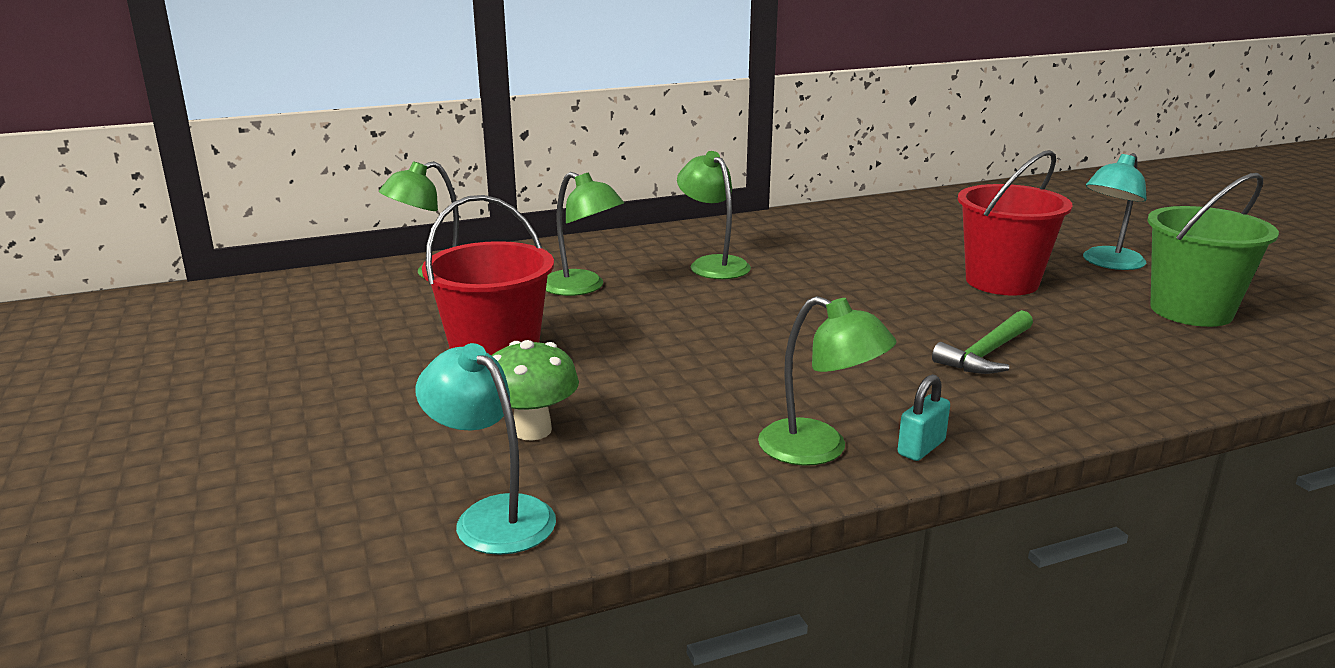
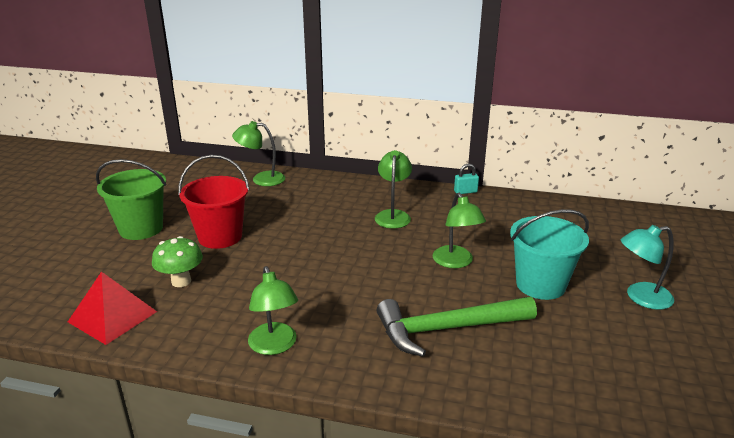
camera: 35 degrees right, 5 degrees up
turquoise lamp [416,343,556,555] -> red pyramid [68,272,157,345]
green lamp [546,172,624,296] -> green lamp moved to [433,193,486,268]
turquoise padlock [898,374,950,461] -> turquoise padlock moved to [454,164,479,194]
green hammer [932,310,1033,374] -> green hammer [377,297,537,357], size x1.70
red bucket [958,150,1073,296] -> turquoise bucket [510,210,589,300]
green bucket [1147,173,1279,327] -> green bucket moved to [96,159,166,240]

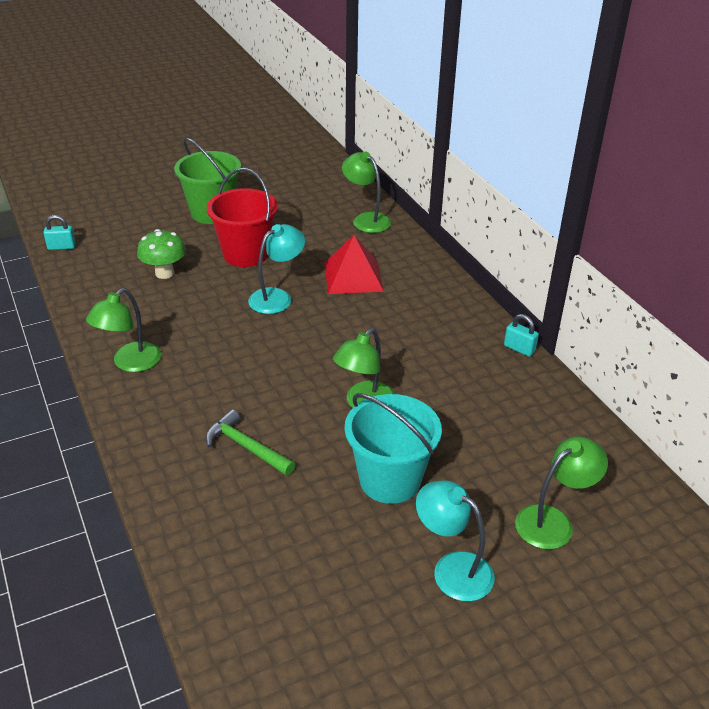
camera: 50 degrees right, 10 degrees up
red pyramid [68,272,157,345] -> red pyramid moved to [324,235,384,294]
green lamp [375,150,412,229] -> green lamp moved to [515,436,608,549]
green hammer [377,297,537,357] -> green hammer [206,409,296,476], size x0.59
none -> turquoise padlock [43,215,76,250]
none -> turquoise lamp [248,224,305,314]

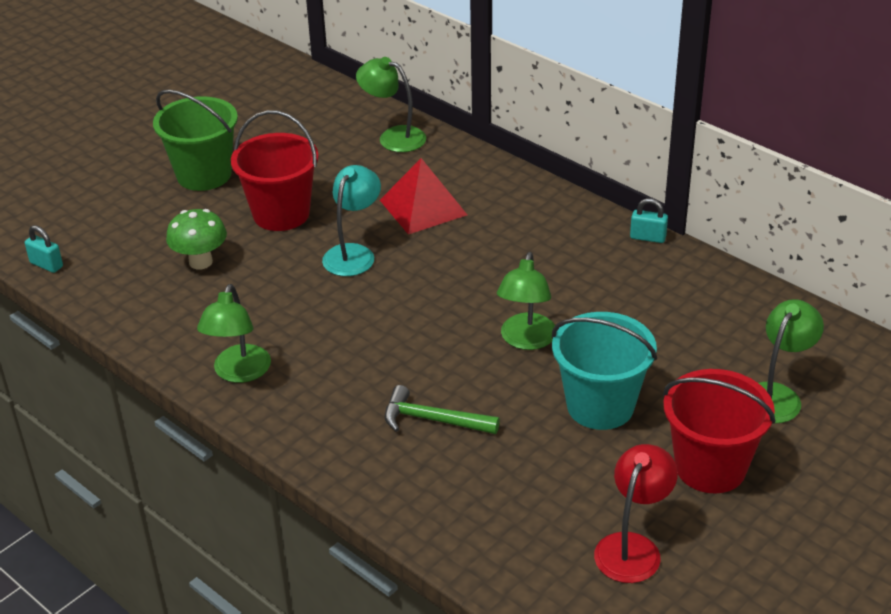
camera: 20 degrees left, 0 degrees up
turquoise padlock [43,215,76,250] -> turquoise padlock turned 60 degrees clockwise [25,225,63,273]
turquoise lamp [416,480,495,601] -> red bucket [663,369,776,493]
none -> red lamp [594,444,678,583]

